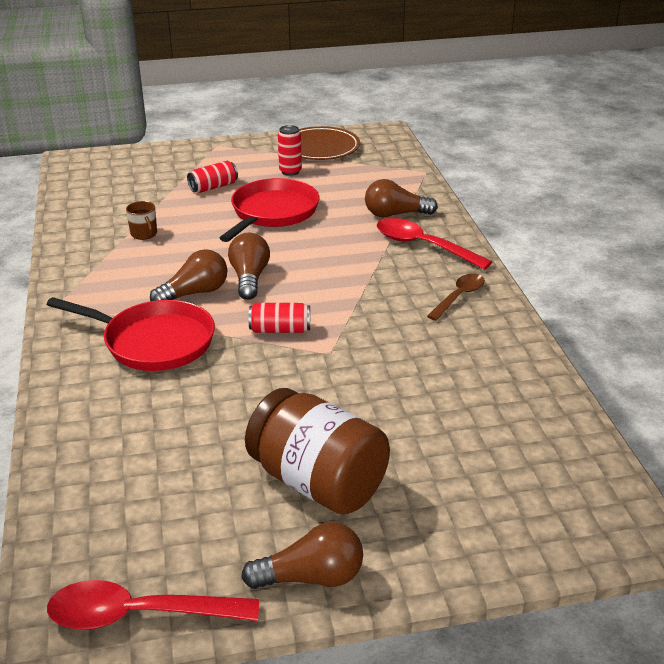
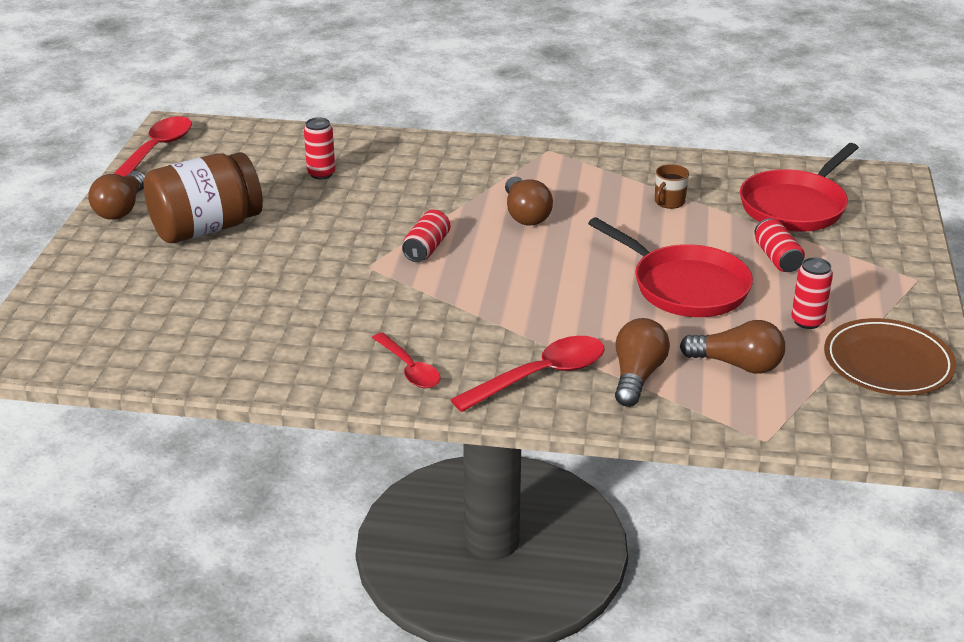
camera: 110 degrees right, 0 degrees up
red pan [46,297,215,371] -> red pan moved to [740,143,859,232]
brown mug [126,201,157,240] -> brown mug turned 45 degrees counterclockwise [655,164,689,209]
brown light bulb [228,233,270,300] -> brown light bulb moved to [680,320,785,374]
brown spoon [427,273,485,321] -> red spoon [372,333,441,388]
none -> red can [304,117,335,179]

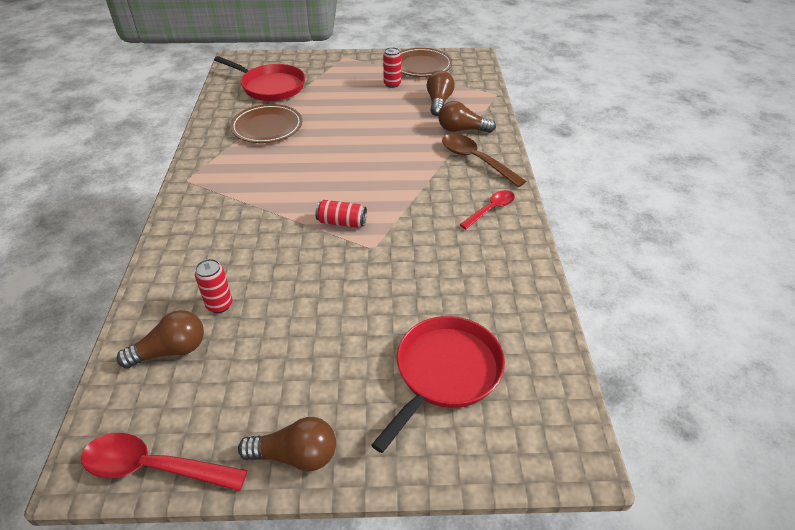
camera: 100 degrees left, 10 degrees up
brown jar [144,152,263,243] -> none
red spoon [450,336,604,412] -> brown spoon [442,134,526,187]
brown light bulb [505,177,553,225] -> brown light bulb moved to [117,310,204,368]
red pan [588,217,753,317] -> red pan moved to [372,316,505,453]
brown mug [655,164,689,209] -> brown plate [230,104,302,143]
red can [754,218,805,272] -> none

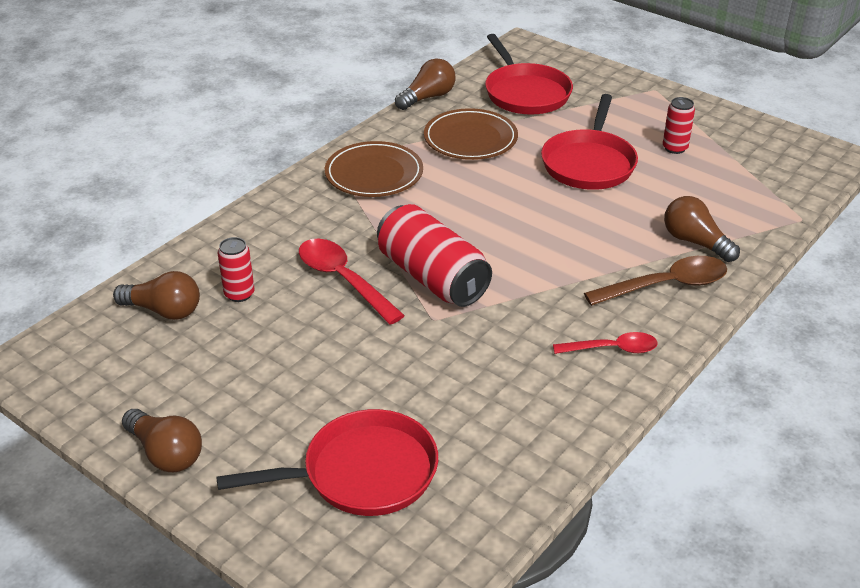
camera: 40 degrees right, 5 degrees down
red spoon [81,433,247,491] -> red spoon moved to [299,239,405,325]
red can [316,200,367,228] -> red can [377,204,492,307], size x1.98
brown plate [400,48,452,77] -> brown plate moved to [325,141,423,197]
brown light bulb [427,71,455,116] -> brown light bulb moved to [395,58,456,110]
brown spoon [442,134,526,187] -> brown spoon turned 75 degrees clockwise [584,256,727,306]
none -> red pan [541,94,638,190]

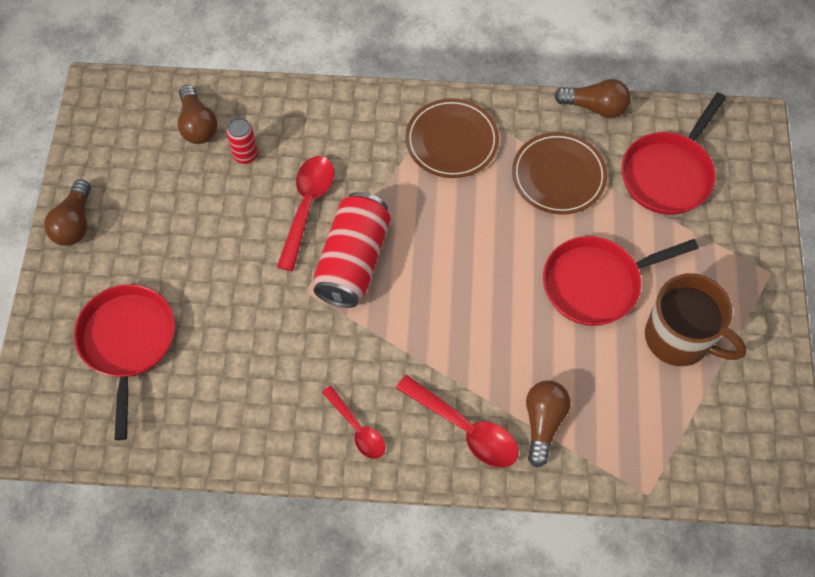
camera: 55 degrees right, 25 degrees up
red pan [216,409,438,516] -> red pan turned 135 degrees counterclockwise [74,284,175,440]
brown spoon [584,256,727,306] -> red spoon [396,375,518,468]
red can [663,97,695,154] -> brown mug [645,273,747,366]

